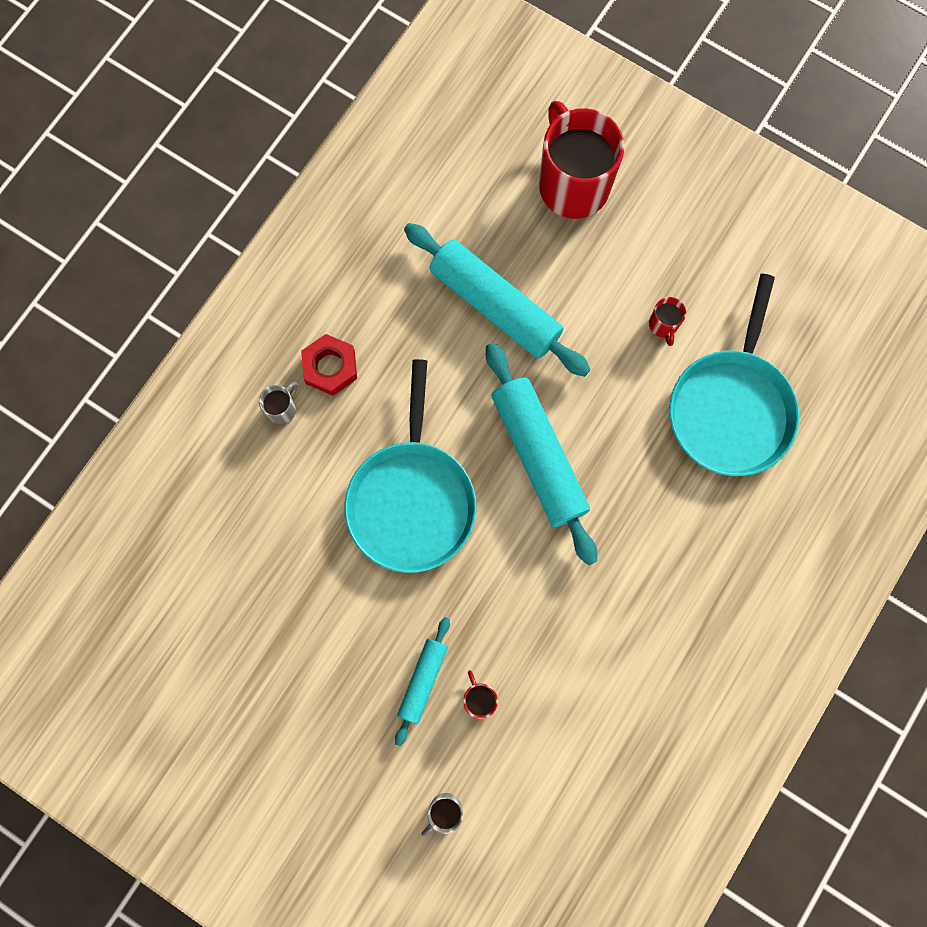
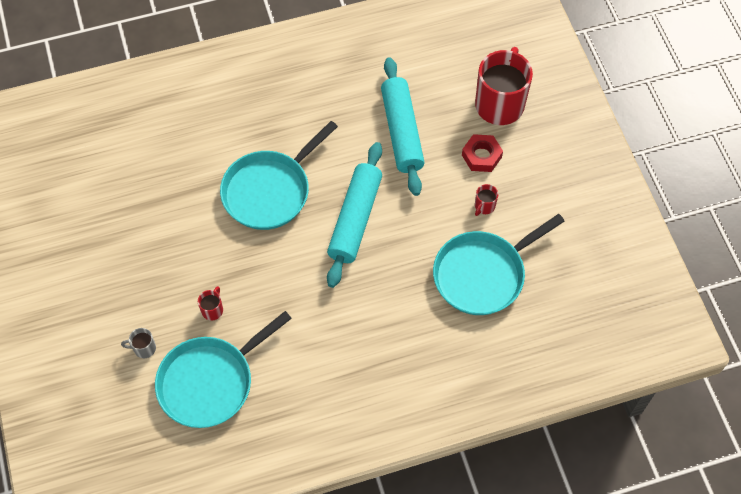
camera: 40 degrees right, 15 degrees down
grey mug [259,382,298,424] -> none
red nut [301,334,357,396] -> red nut moved to [462,134,503,172]
turquoise rolling pin [395,617,450,746] -> none
none -> turquoise pan [155,311,292,428]

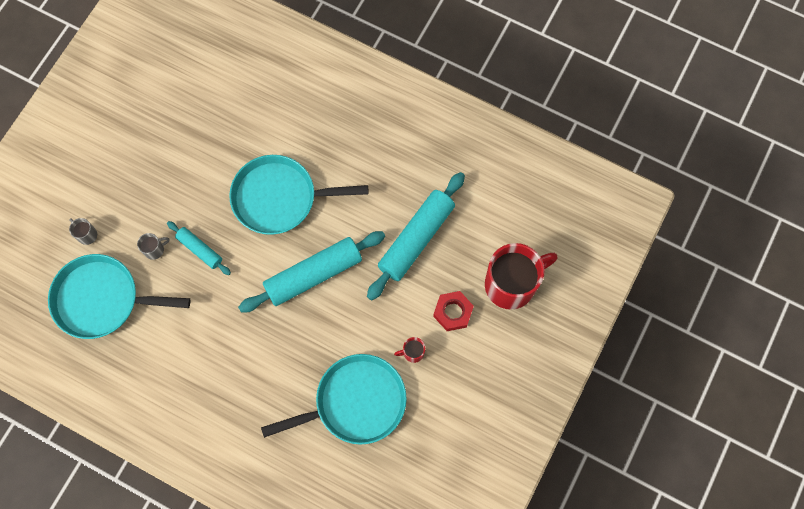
camera: 45 degrees right, 10 degrees up
red mug [198,286,223,321] -> grey mug [137,233,170,260]
turquoise pan [433,214,565,315] -> turquoise pan turned 150 degrees clockwise [261,354,407,445]
none -> turquoise rolling pin [167,221,231,275]

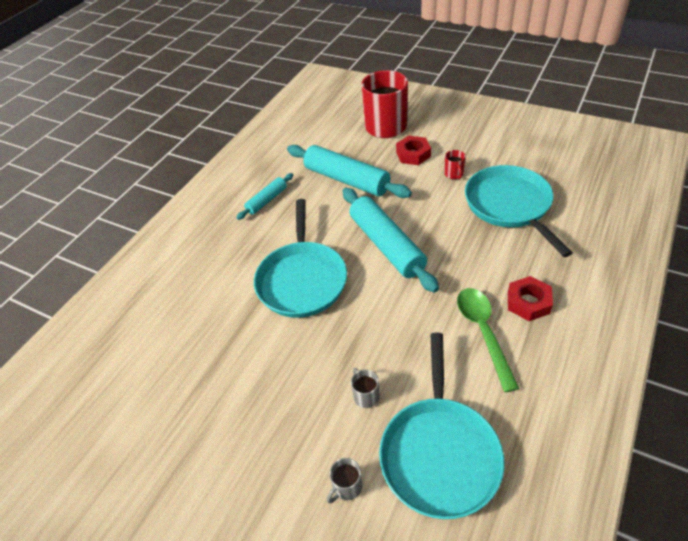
camera: 85 degrees left, 25 degrees down
turquoise rolling pin [167,221,231,275] -> turquoise rolling pin moved to [236,173,293,220]
none -> green spoon [457,288,519,392]
none -> red nut [508,276,553,321]

